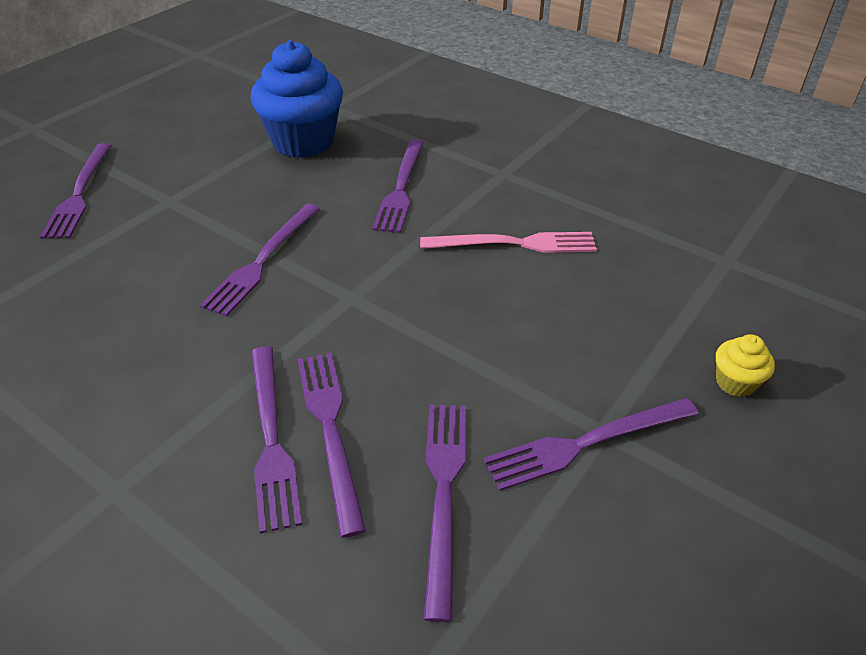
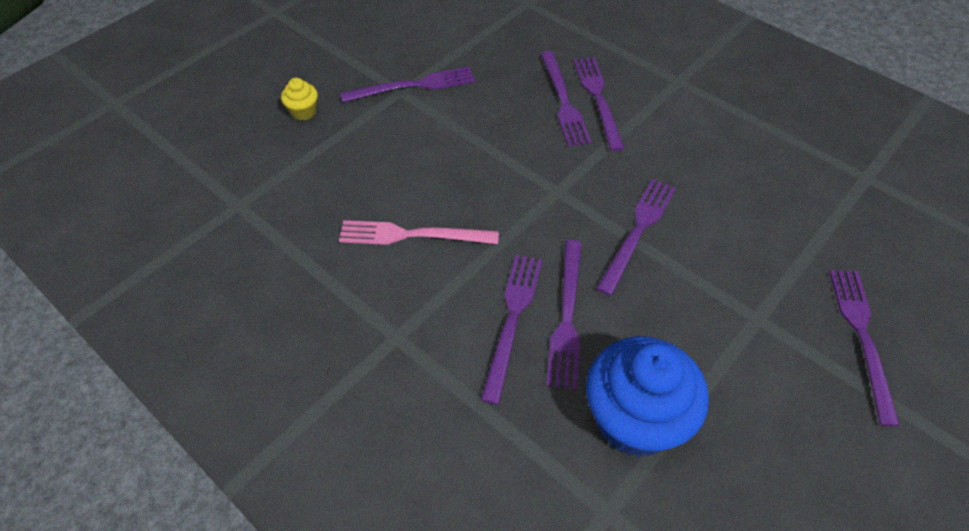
camera: 175 degrees left, 10 degrees up
purple fork [424,404,466,622] -> purple fork moved to [546,240,582,390]

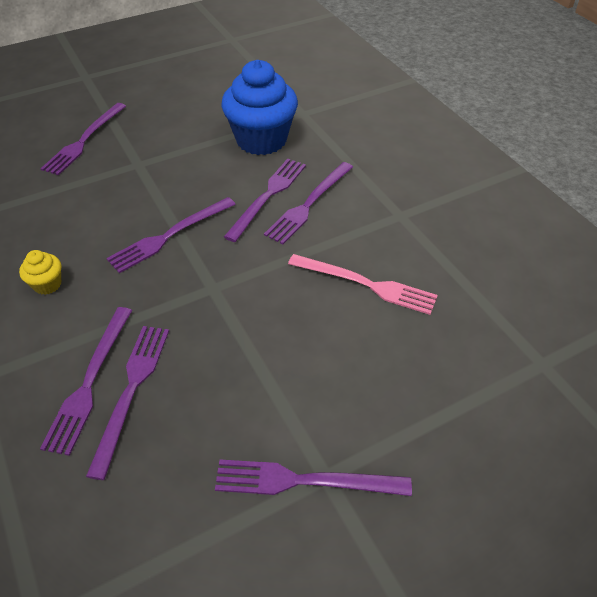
camera: 160 degrees left, 5 degrees down
yellow cupcake [281,78,318,121] -> yellow cupcake moved to [19,250,61,295]

